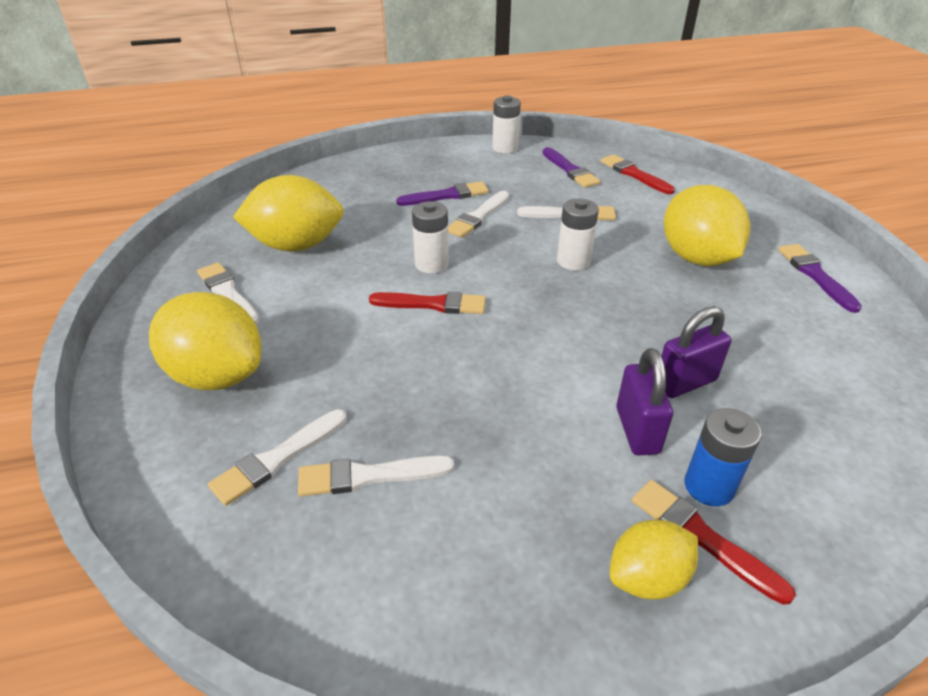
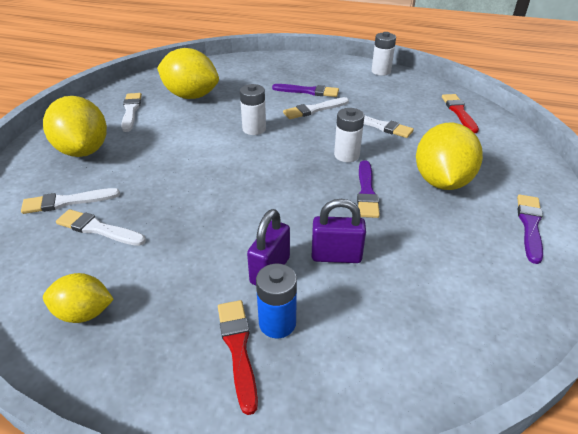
camera: 30 degrees right, 0 degrees up
red brush [369,292,486,314] -> none
purple brush [543,147,600,188] -> purple brush moved to [357,160,380,218]
yellow lemon [610,519,698,600] -> yellow lemon moved to [43,273,114,323]

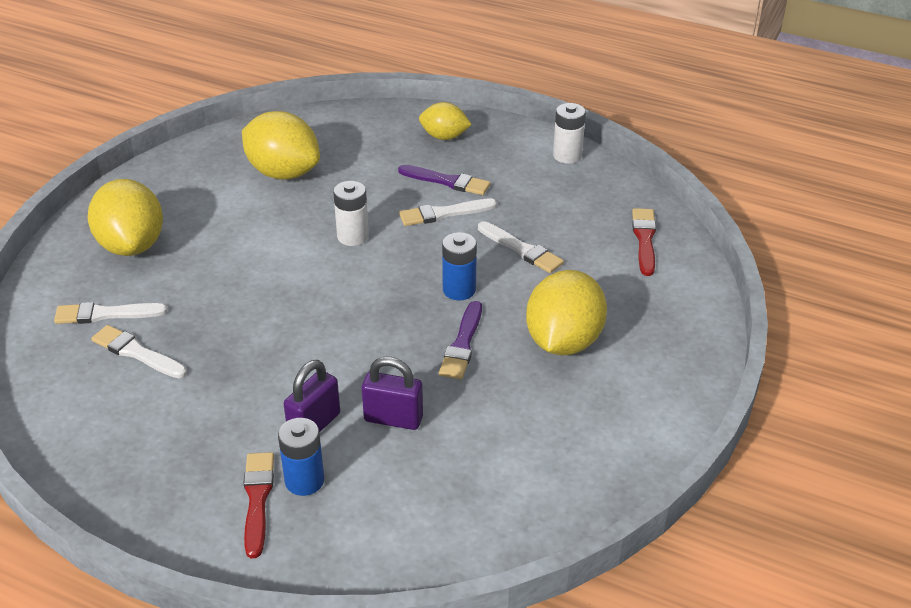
camera: 10 degrees right, 0 degrees up
yellow lemon [43,273,114,323] -> yellow lemon moved to [419,102,472,140]
white brush [121,93,142,132] -> none
white battery [334,108,364,162] -> blue battery [442,232,477,300]
purple brush [517,194,543,264] -> none

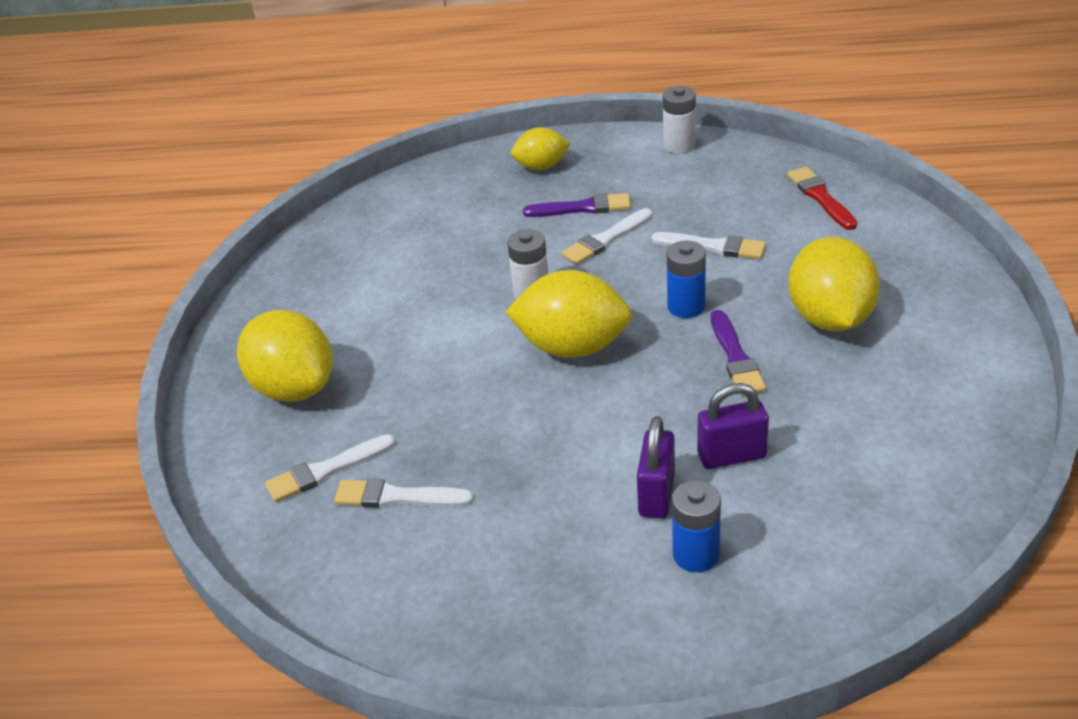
camera: 20 degrees left, 0 degrees up
yellow lemon [242,111,320,180] -> yellow lemon moved to [506,270,632,358]
red brush [243,452,274,558] -> none

